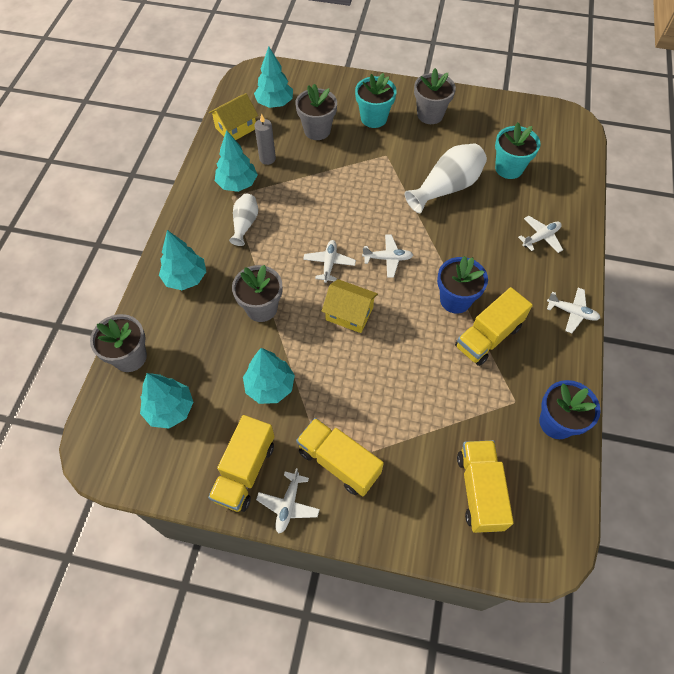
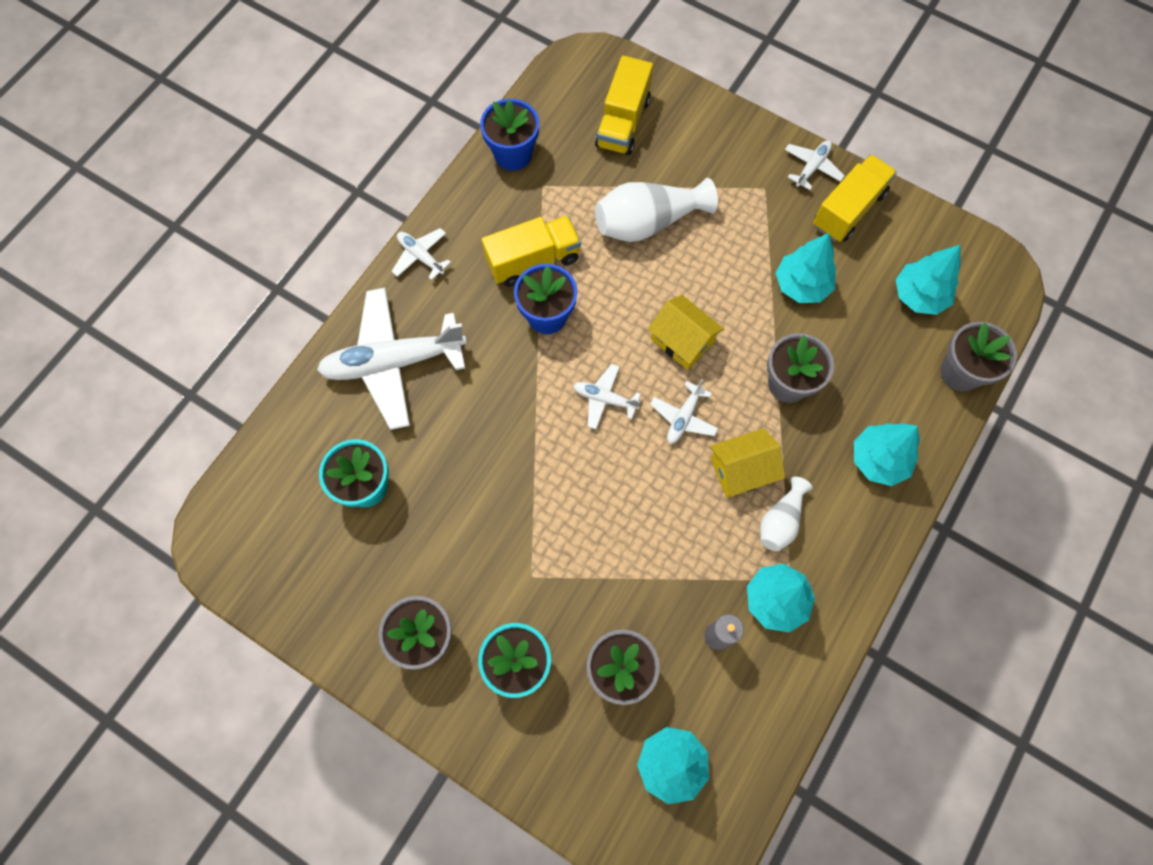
camera: 160 degrees left, 10 degrees up
yellow house [209,93,258,140] -> yellow house moved to [710,428,785,498]
yellow truck [296,418,384,496] -> none
white vase [405,143,487,213] -> white vase moved to [595,178,718,242]
white plane [518,216,563,253] -> white plane [317,288,467,430], size x2.16

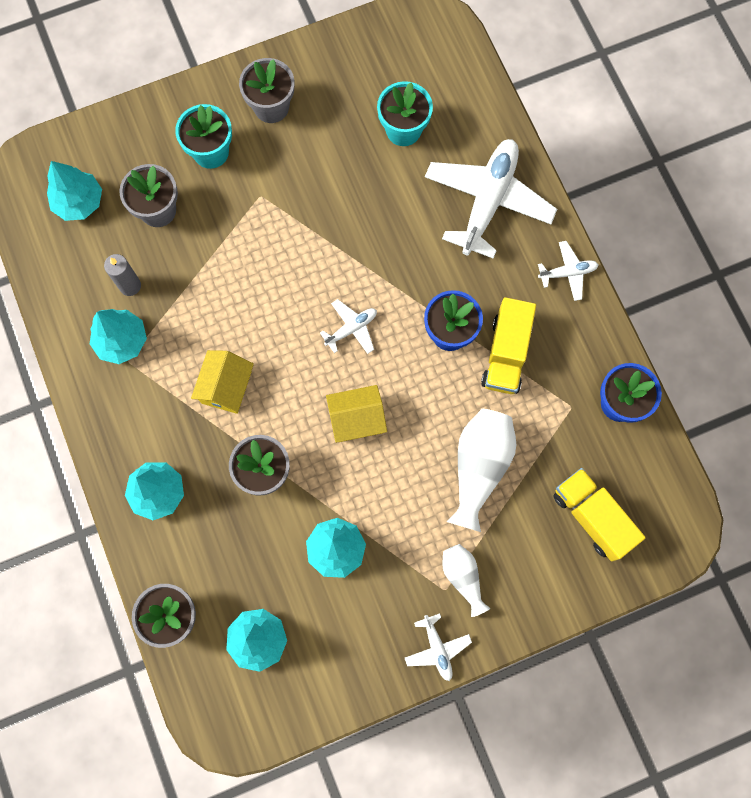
camera: 125 degrees right, 5 degrees up
white plane [650,379,718,444] -> none
white vase [760,477,813,551] -> white vase moved to [442,544,490,617]
yellow truck [813,154,897,242] -> none

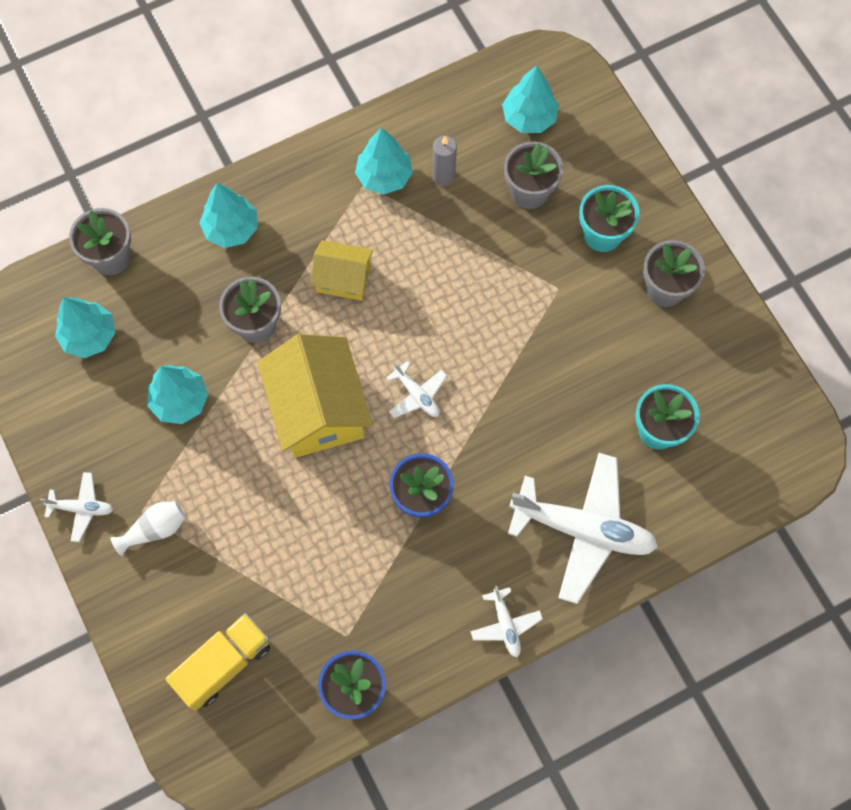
camera: 85 degrees right, 5 degrees down
yellow house [326,385,387,443] -> yellow house [257,334,373,458], size x1.75
white plane [405,613,472,681] -> white plane turned 150 degrees counterclockwise [40,472,113,542]
white vase [447,409,517,532] -> none
yellow truck [481,297,536,394] -> none

